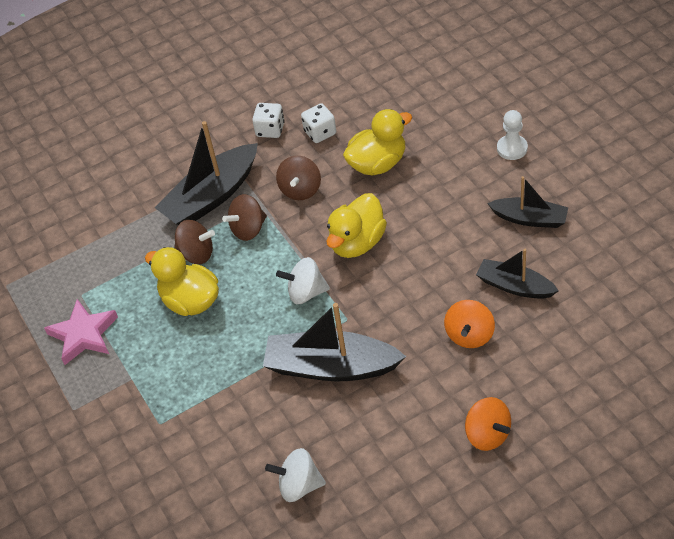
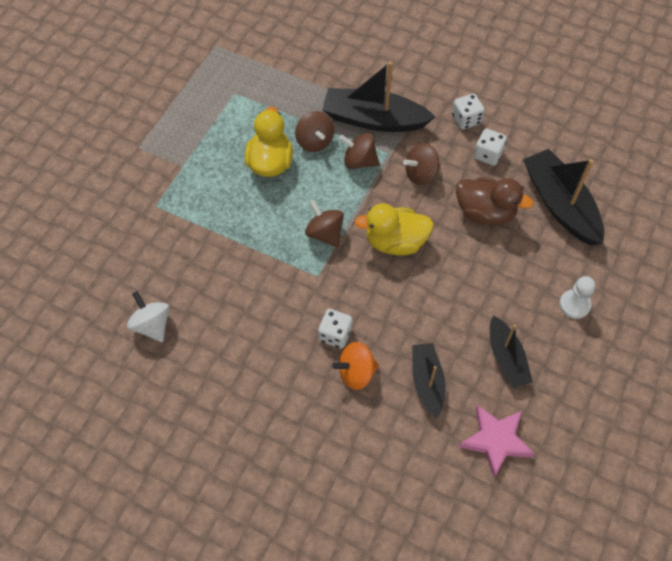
camera: 50 degrees right, 10 degrees up
pink star [44,299,118,365] -> pink star moved to [459,405,535,478]
black boat [263,303,406,381] -> black boat moved to [523,149,604,245]
white spinning top [276,257,330,304] -> brown spinning top [305,200,344,248]
yellow duck [343,109,412,176] -> brown duck [456,177,533,226]
orange spinning top [465,397,511,451] -> none
none -> white dice [318,309,352,349]

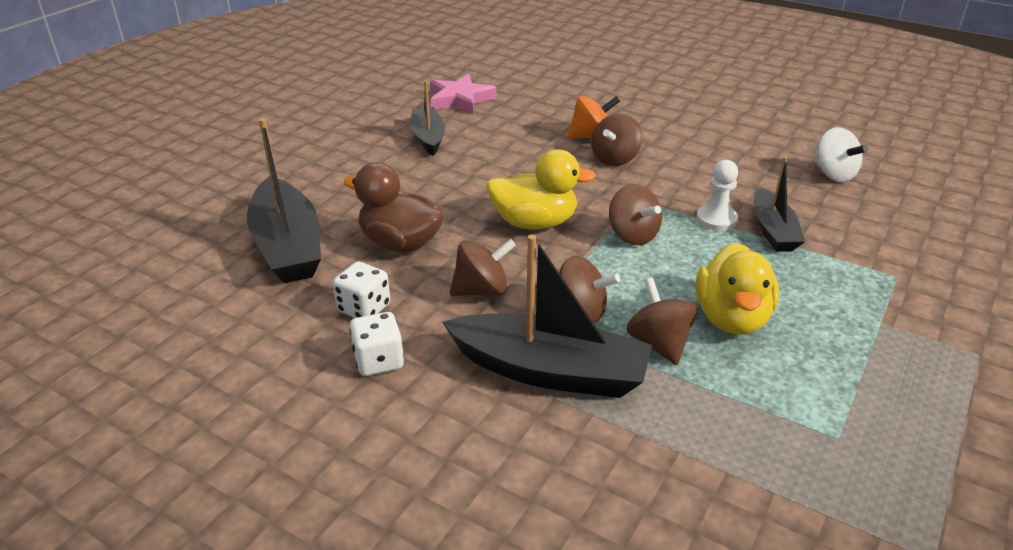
camera: 175 degrees left, 25 degrees down
white dice [318,309,352,349] -> brown spinning top [591,113,642,166]
black boat [412,343,446,419] -> black boat moved to [753,156,805,252]
white pawn [559,276,595,319] -> white pawn moved to [696,160,738,231]

